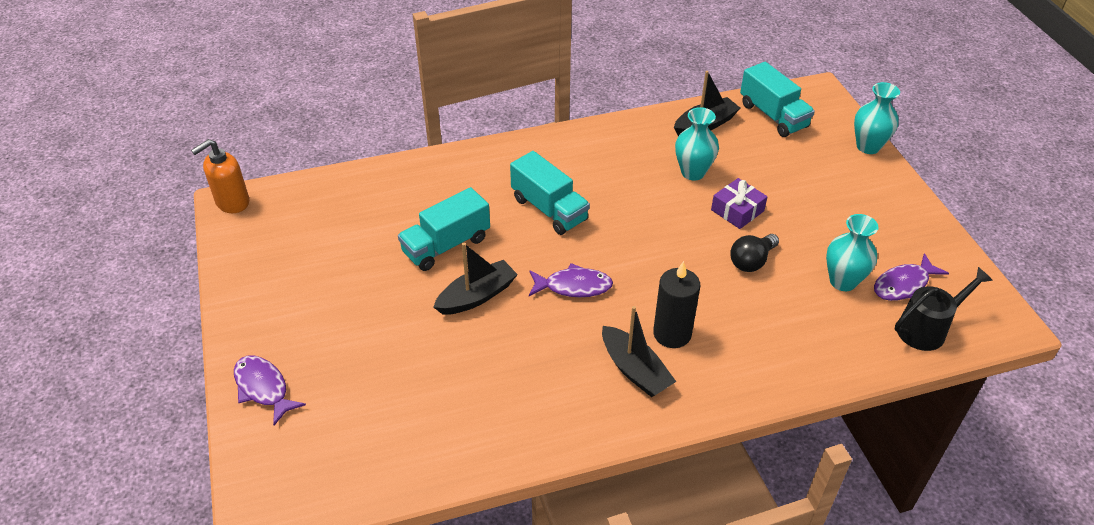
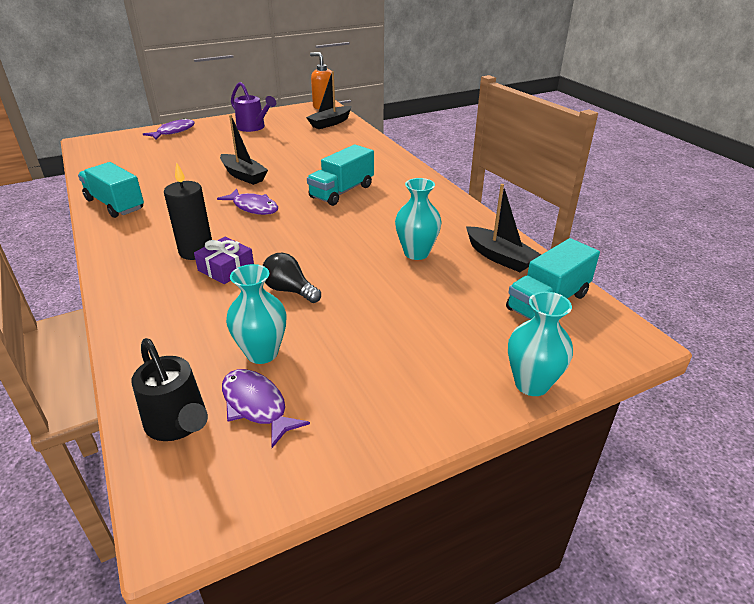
camera: 80 degrees right, 10 degrees down
turquoise truck [398,187,490,271] -> turquoise truck moved to [78,162,144,218]
purple fish [529,263,613,297] -> purple fish turned 45 degrees counterclockwise [217,189,278,215]
black boat [602,306,676,397] -> black boat moved to [306,71,352,129]
purple gift [711,178,768,229] -> purple gift moved to [194,237,254,284]
none -> purple watering can [231,82,276,132]

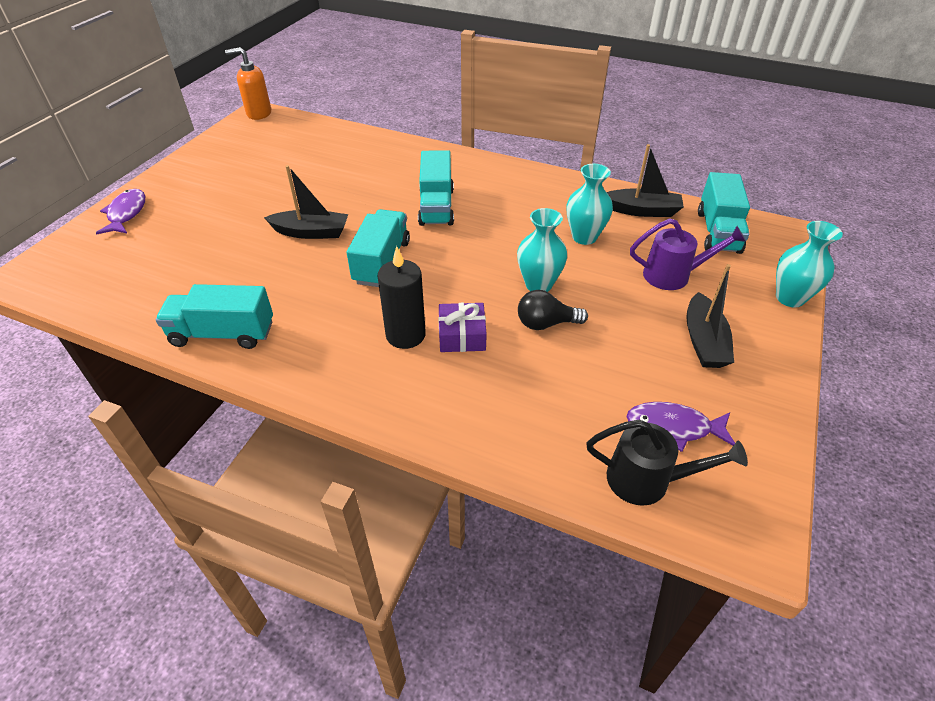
camera: 40 degrees left, 10 degrees up
purple fish [217,189,278,215] -> turquoise truck [347,209,410,287]
turquoise vase [226,264,287,364] -> turquoise vase moved to [517,208,567,292]
purple watering can [231,82,276,132] -> purple watering can moved to [630,218,746,290]
black boat [306,71,352,129] -> black boat moved to [686,264,734,368]

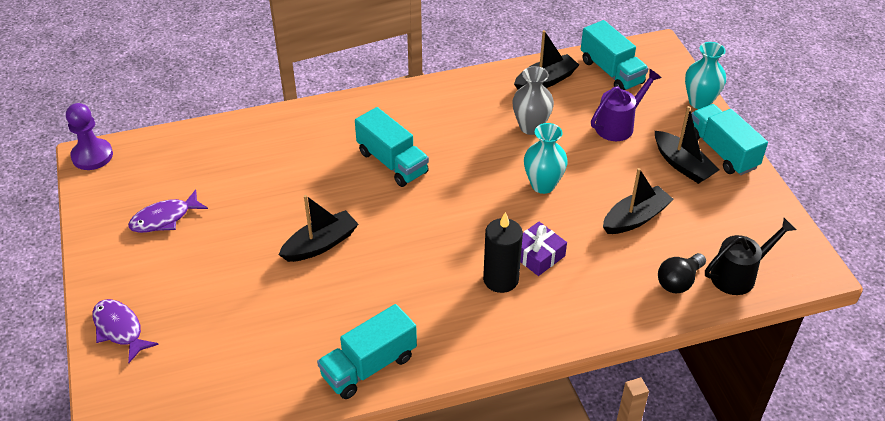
camera: 40 degrees left, 0 degrees up
orange soap dispenser [225,47,271,120] -> purple pawn [66,103,113,170]
turquoise truck [347,209,410,287] -> turquoise truck moved to [691,104,768,175]
black light bulb [518,290,588,330] -> black light bulb moved to [658,253,706,293]
turquoise vase [567,164,613,245] -> grey vase [513,66,554,135]
purple fish [626,402,735,452] -> purple fish moved to [128,189,208,233]
none -> black boat [603,168,674,234]

